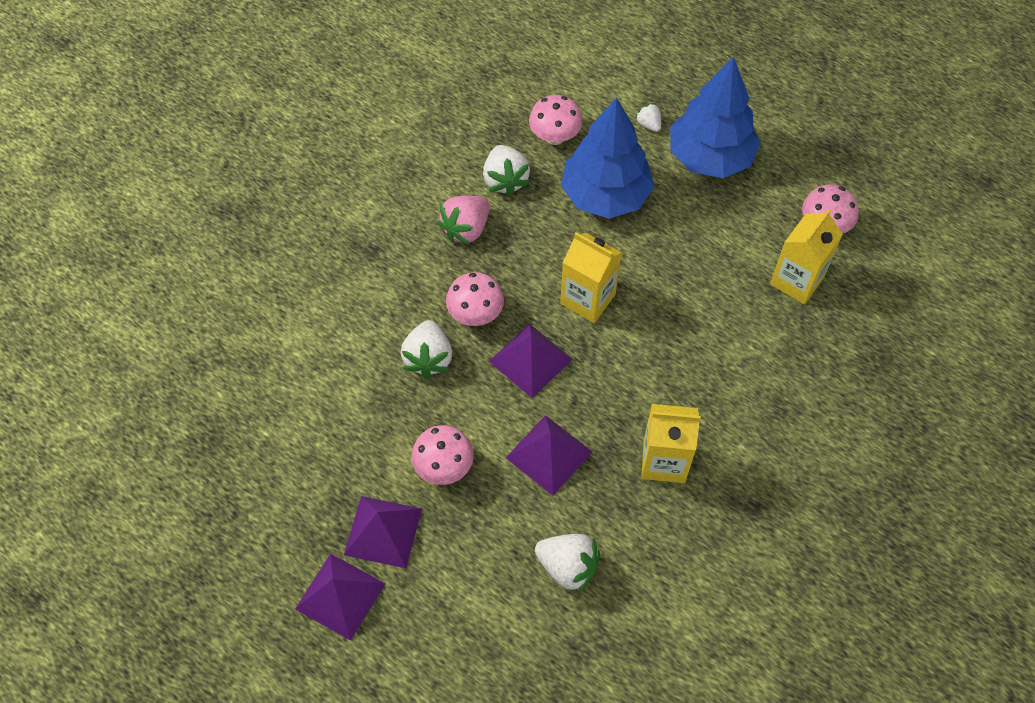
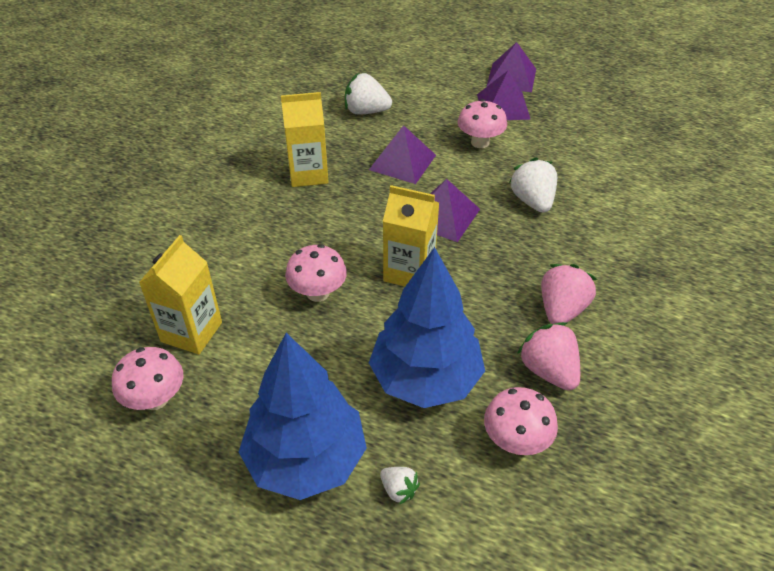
camera: 165 degrees right, 15 degrees down
pink mushroom [446,272,504,326] -> pink mushroom moved to [285,244,347,302]
white strawberry [483,145,530,196] -> pink strawberry [517,322,580,391]

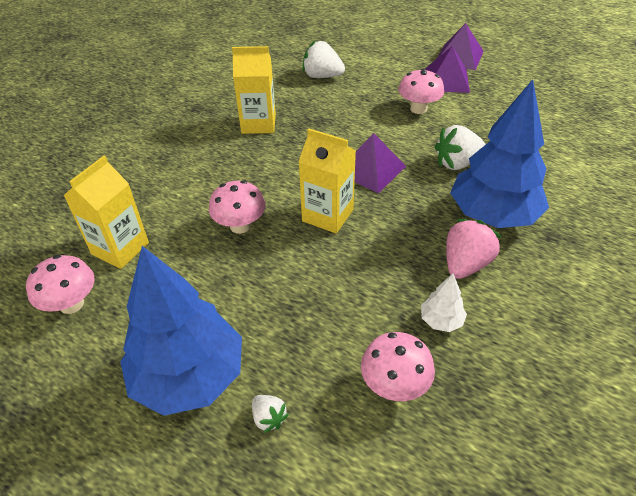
camera: 10 degrees right, 0 degrees up
purple pyramid [369,125,436,184] -> none
blue tree [369,247,485,408] -> blue tree moved to [450,79,549,228]
white strawberry [509,157,557,213] -> white strawberry turned 105 degrees counterclockwise [435,125,486,170]
pink strawberry [517,322,580,391] -> white tree [421,274,467,332]

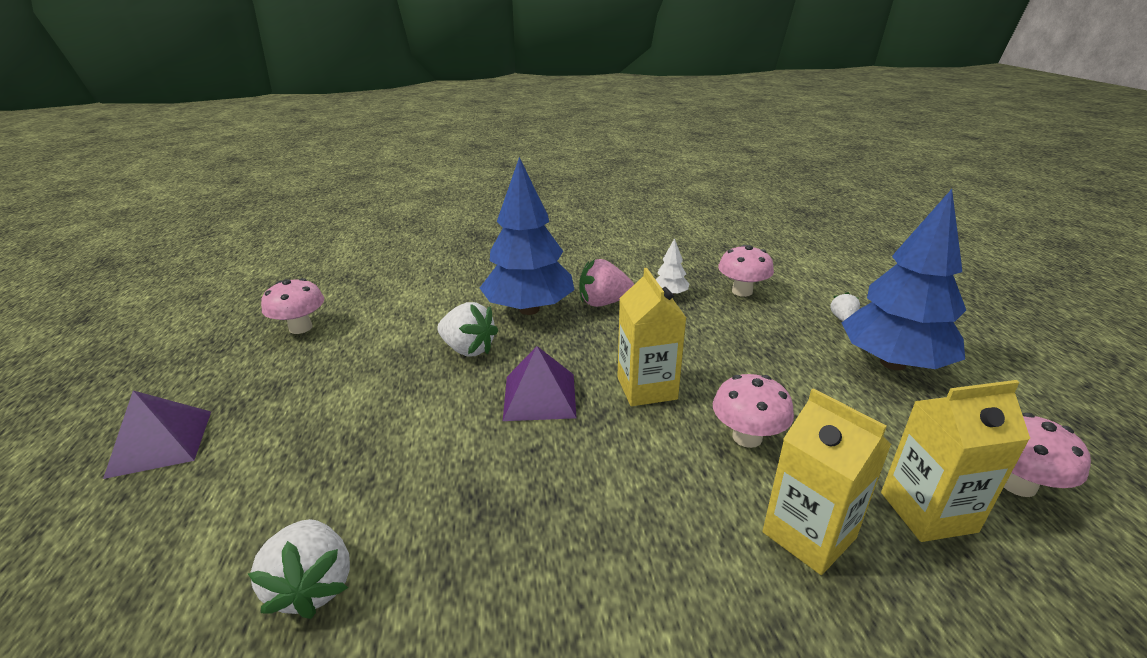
camera: 130 degrees left, 15 degrees down
yellow carton [232,46,276,134] -> yellow carton moved to [763,388,892,575]
pink mushroom [398,68,444,114] -> pink mushroom moved to [261,278,324,334]
purple pyramid [425,46,470,93] -> none

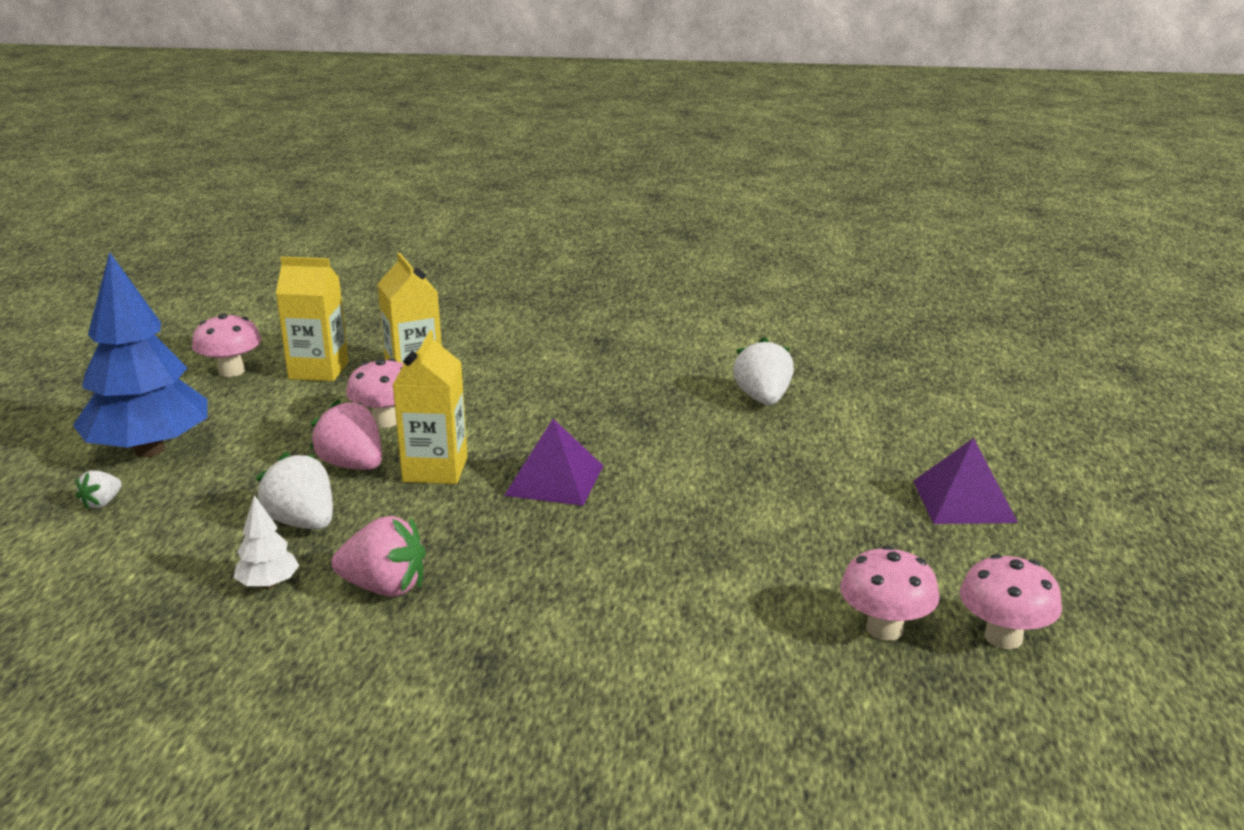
camera: 165 degrees left, 5 degrees down
white strawberry [437,302,498,357] -> white strawberry moved to [256,452,333,529]
blue tree [480,157,575,315] -> none
pink mushroom [718,245,774,297] -> pink mushroom moved to [960,554,1062,649]
none -> pink strawberry [310,399,382,470]

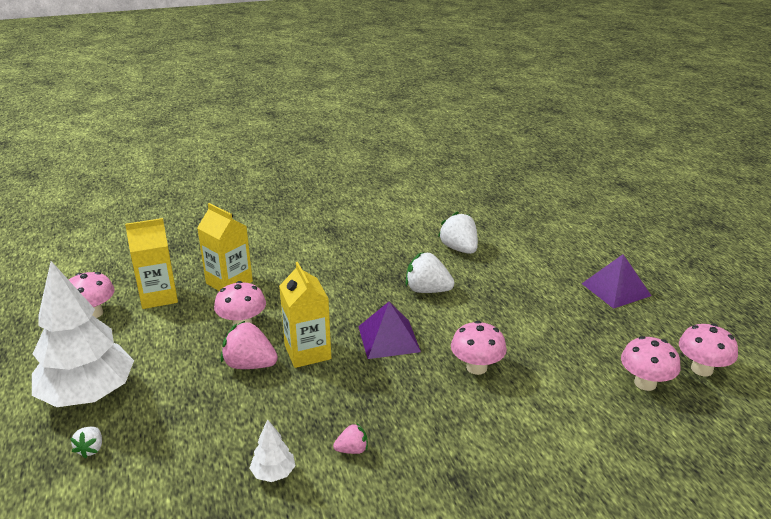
camera: 25 degrees left, 5 degrees up
blue tree [73,252,208,457] -> white tree [32,261,134,407]
white strawberry [256,452,333,529] -> white strawberry moved to [406,252,454,293]
pink strawberry [331,516,426,597] -> pink strawberry [333,423,368,454], size x0.54
none -> pink mushroom [451,321,507,375]

